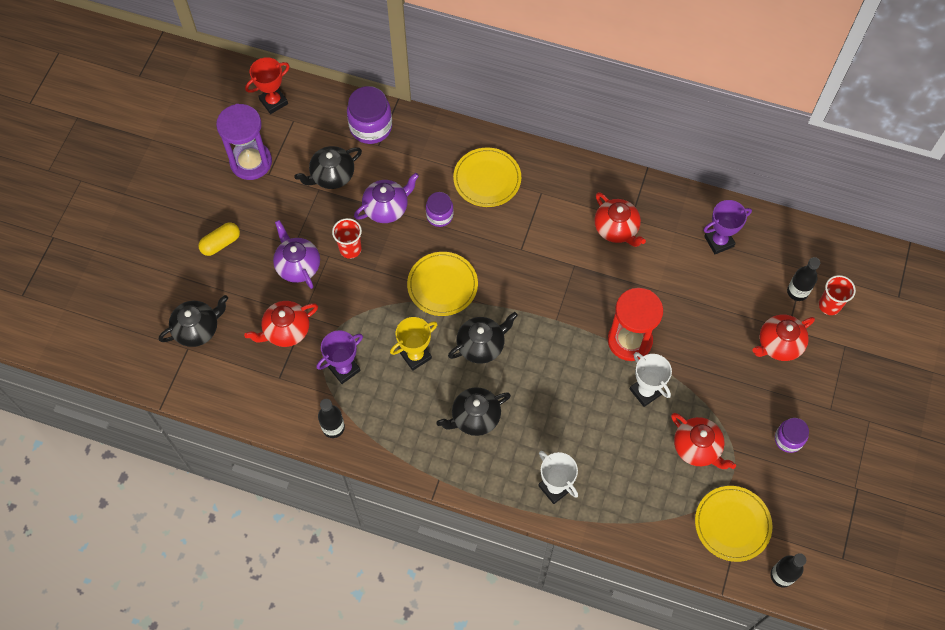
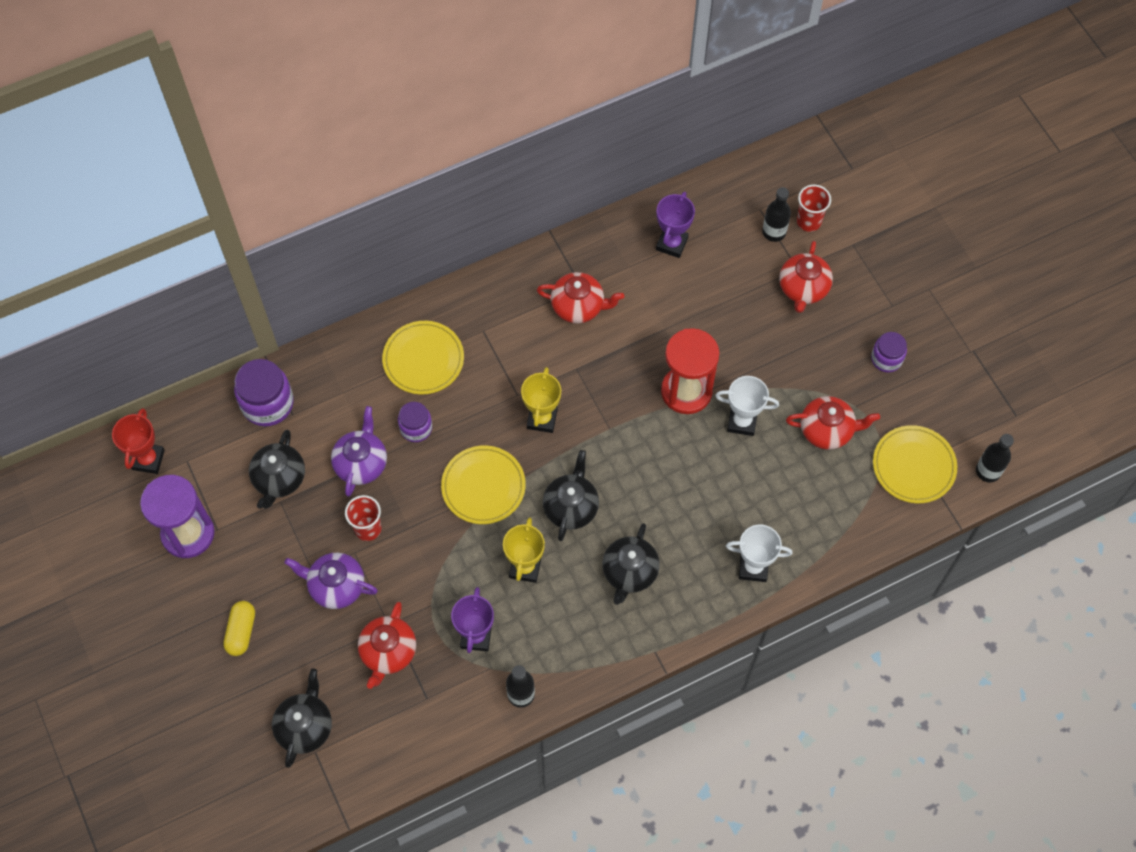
camera: 45 degrees left, 0 degrees up
none -> yellow trophy [521,367,561,433]

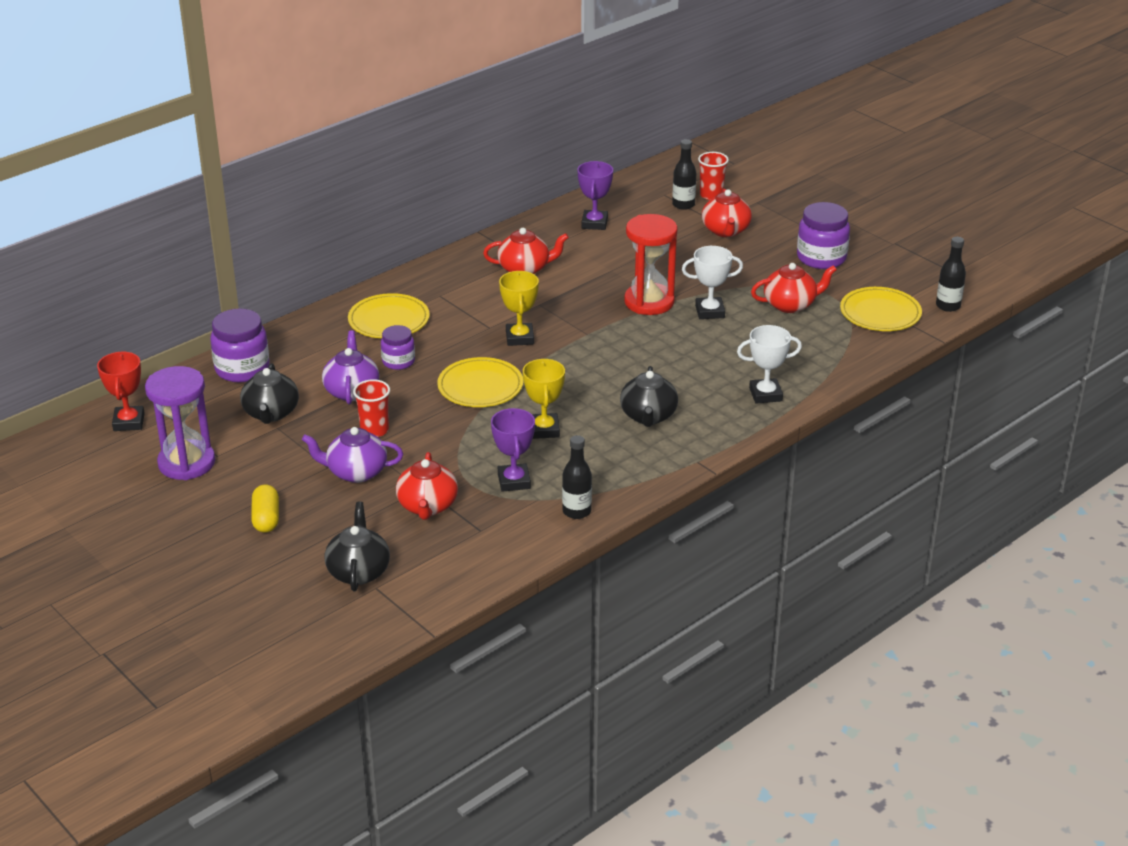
camera: 15 degrees left, 30 degrees down
black teapot [543,450,599,541] -> none
purple jar [871,332,907,373] -> purple jar [797,202,850,269], size x1.64

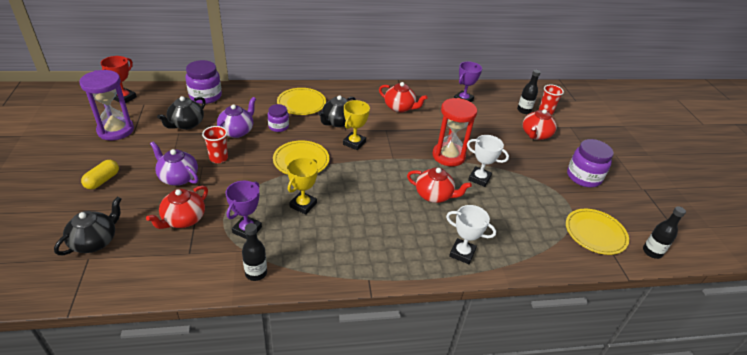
camera: 30 degrees right, 5 degrees up
black teapot [620,366,678,427] -> black teapot moved to [318,95,356,127]
red teapot [751,263,837,313] -> red teapot moved to [407,168,472,203]

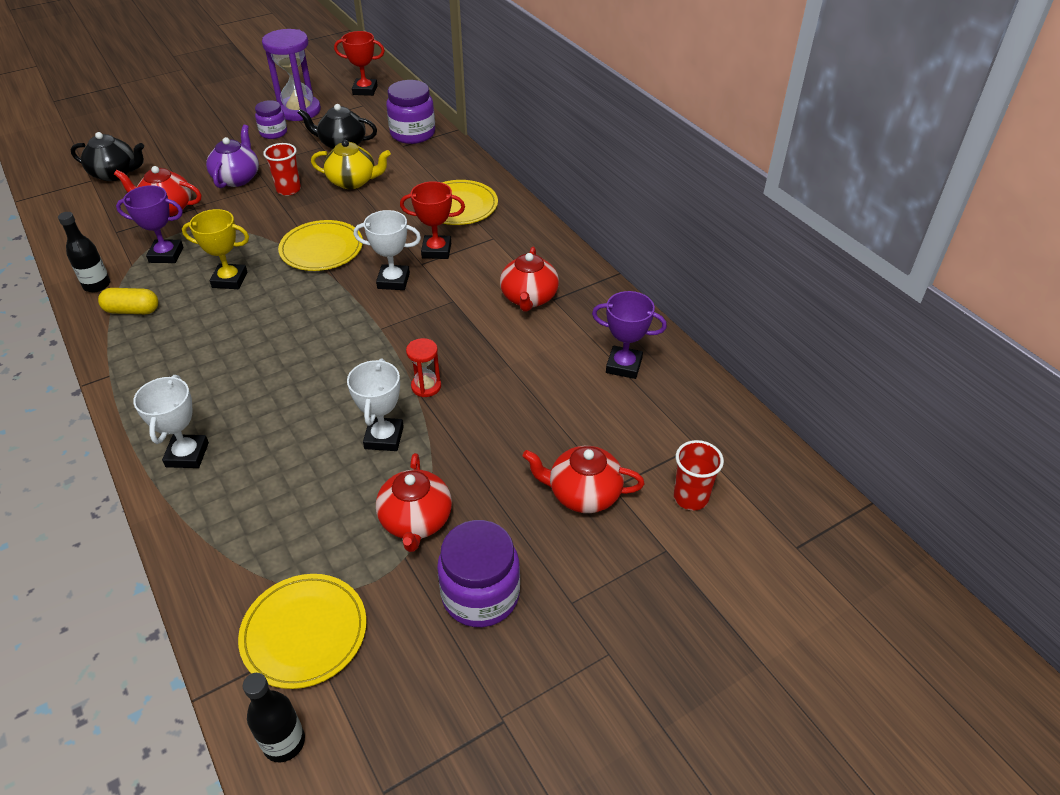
camera: 70 degrees right, 5 degrees up
yellow capsule [81,160,119,189] -> yellow capsule moved to [98,288,158,314]
purple teapot [217,97,256,138] -> yellow teapot [311,140,391,189]
purple jar [268,104,289,132] -> purple jar moved to [255,100,287,139]
black teapot [318,95,356,127] -> red trophy [400,181,465,259]
yellow trophy [343,100,370,150] -> white trophy [354,210,421,290]
red teapot [407,168,472,203] -> red teapot moved to [376,453,452,552]
red hourglass [432,98,477,166] -> red hourglass [406,338,441,397], size x0.49
black bottle [517,70,541,114] -> none

